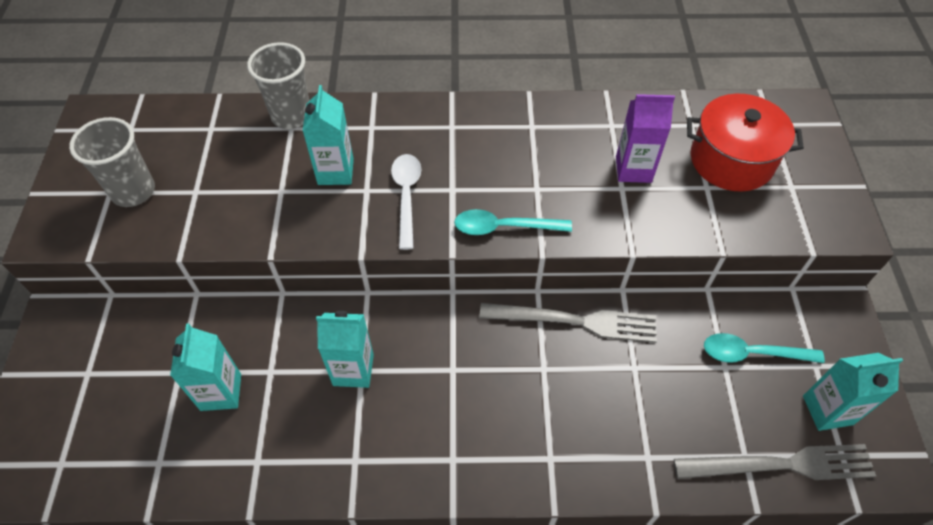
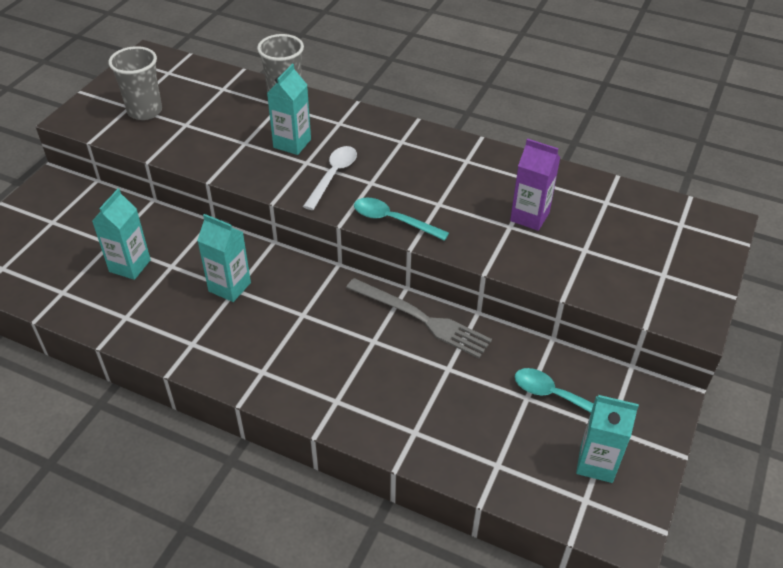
camera: 25 degrees right, 10 degrees down
grey fork [674,444,876,480] -> none
red pot [687,94,804,192] -> none

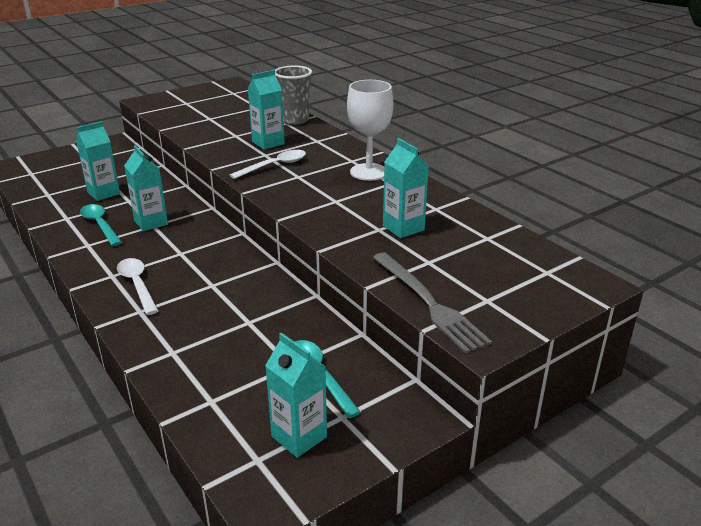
camera: 30 degrees right, 15 degrees down
grey cup [108,46,162,120] -> none
grey fork [346,278,492,358] -> grey fork moved to [373,252,492,354]
turquoise spoon [354,198,449,241] -> turquoise spoon moved to [80,204,122,246]
purple carton [510,139,560,231] -> turquoise carton [383,138,429,238]
none -> white spoon [117,258,159,315]
none -> white goblet [347,80,393,181]

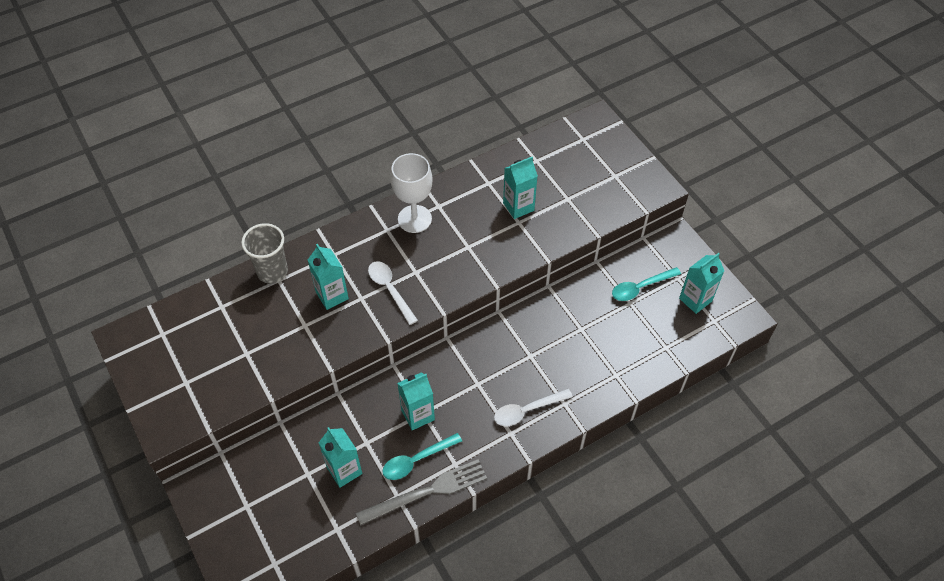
camera: 85 degrees left, 25 degrees up
grey fork [373,252,492,354] -> grey fork moved to [356,459,487,526]

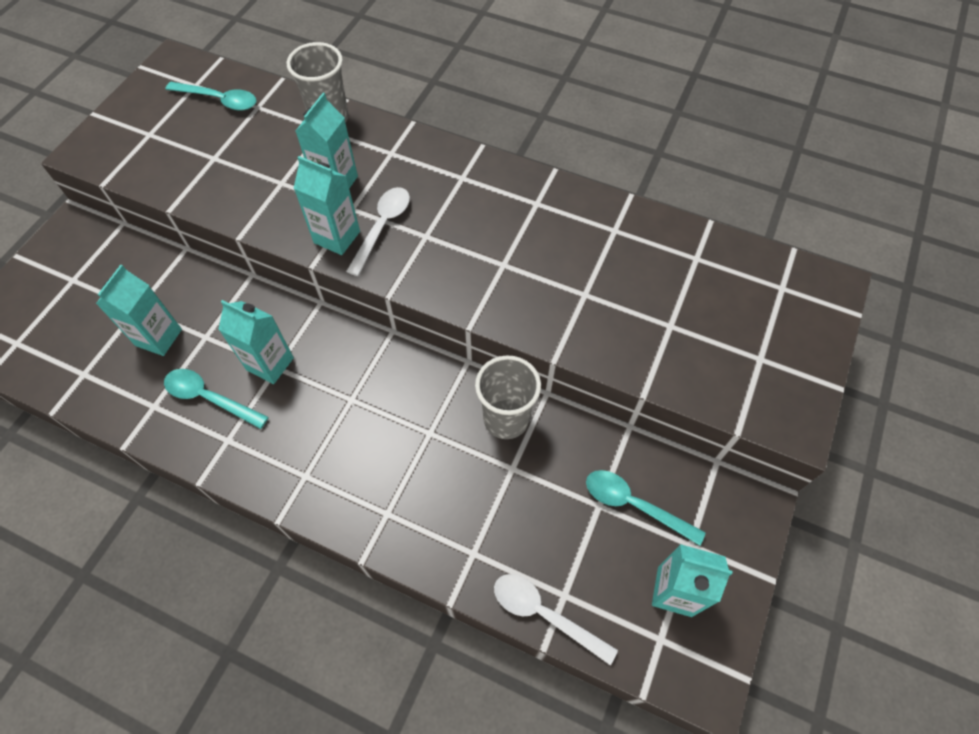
camera: 55 degrees right, 5 degrees up
grey fork [356,459,487,526] -> none
white goblet [390,153,433,233] -> none
white spoon [494,389,573,426] -> white spoon moved to [494,574,618,665]
turquoise carton [503,157,538,219] -> turquoise carton moved to [294,156,360,255]
none -> turquoise spoon [166,82,256,111]
none -> grey cup [475,355,541,439]

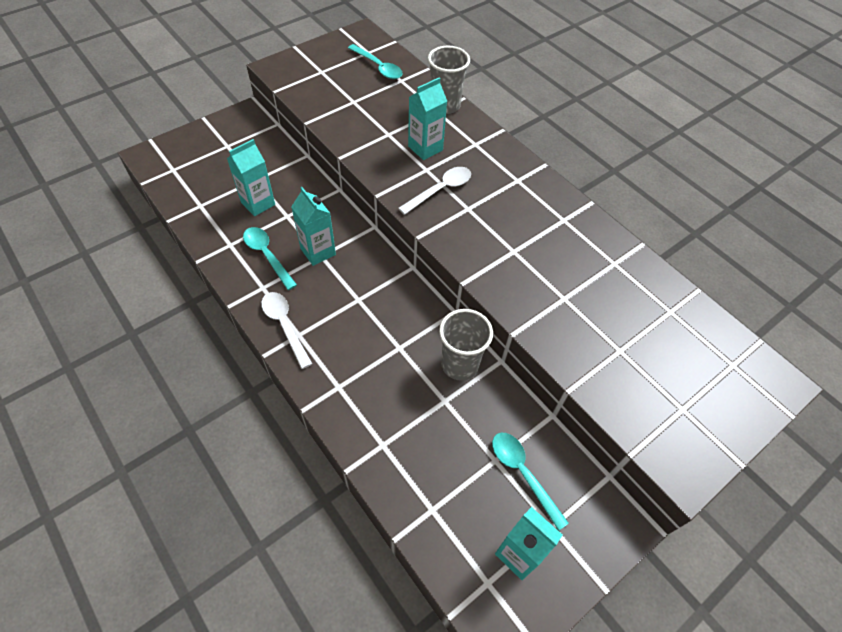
camera: 25 degrees right, 5 degrees down
turquoise carton [294,156,360,255] -> none
white spoon [494,574,618,665] -> white spoon moved to [261,292,312,369]

